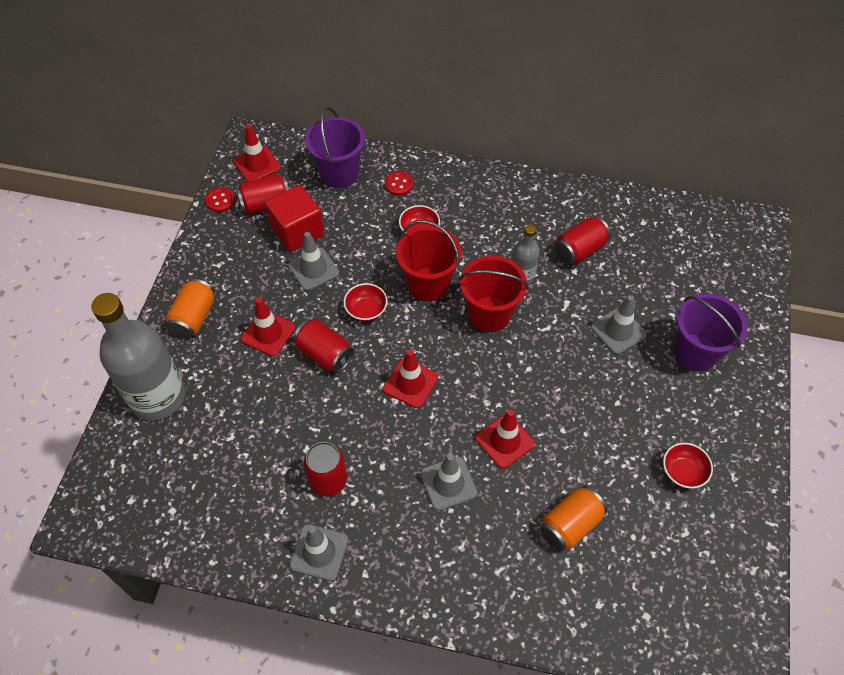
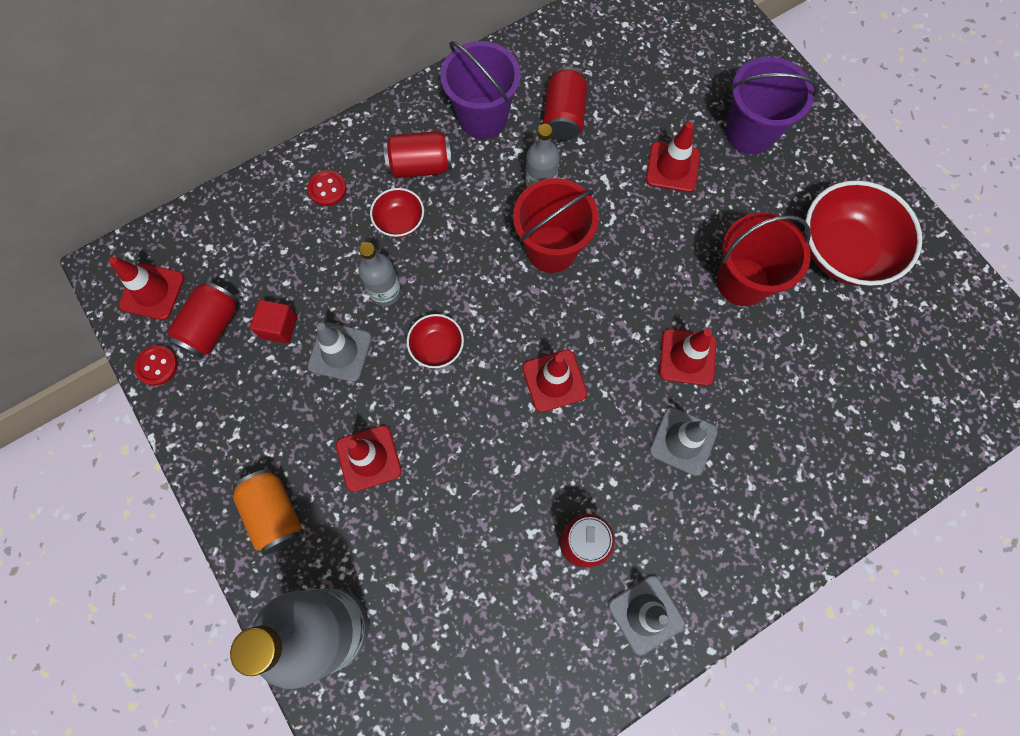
camera: 45 degrees left, 15 degrees up
red cube [265,185,324,252] -> red cube [250,300,297,344], size x0.56
red can [294,319,354,373] -> red can moved to [383,131,452,178]
purple bucket [305,107,365,188] -> purple bucket moved to [440,41,521,139]
red bucket [396,220,462,302] -> red bucket moved to [717,212,811,306]
orange can [540,486,607,551] -> none
grey traffic cone [591,295,647,354] -> red traffic cone [646,122,700,192]
red bowl [663,443,713,489] -> red bowl [805,180,922,286], size x2.04
none -> grey bottle [358,242,401,306]

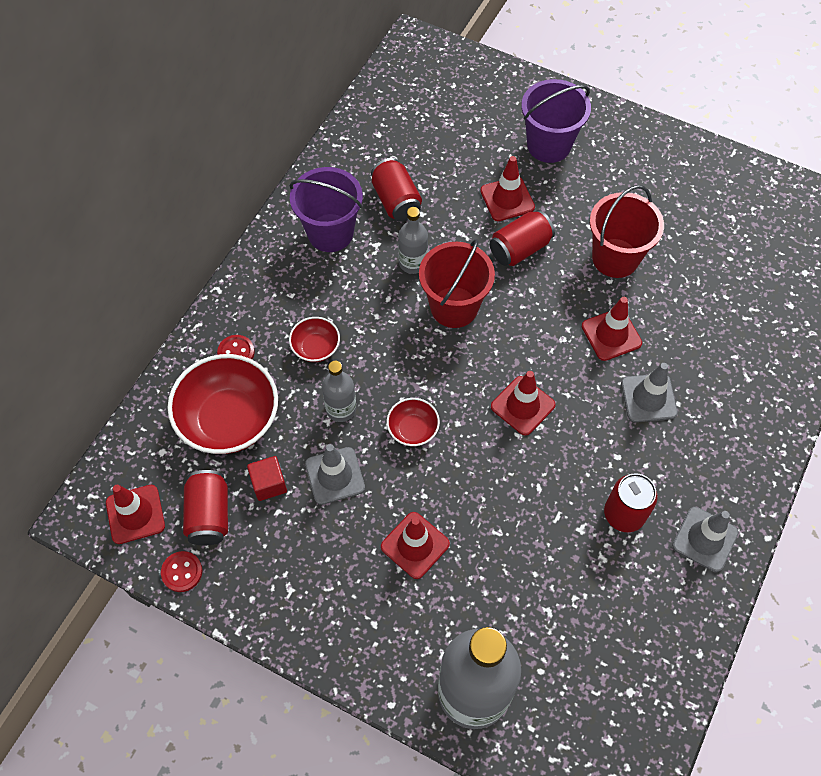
camera: 30 degrees left, 10 degrees down
orange can [233,469,302,555] -> none
red can [383,131,452,178] -> red can moved to [490,210,555,266]
red bowl [805,180,922,286] -> red bowl moved to [168,354,278,454]

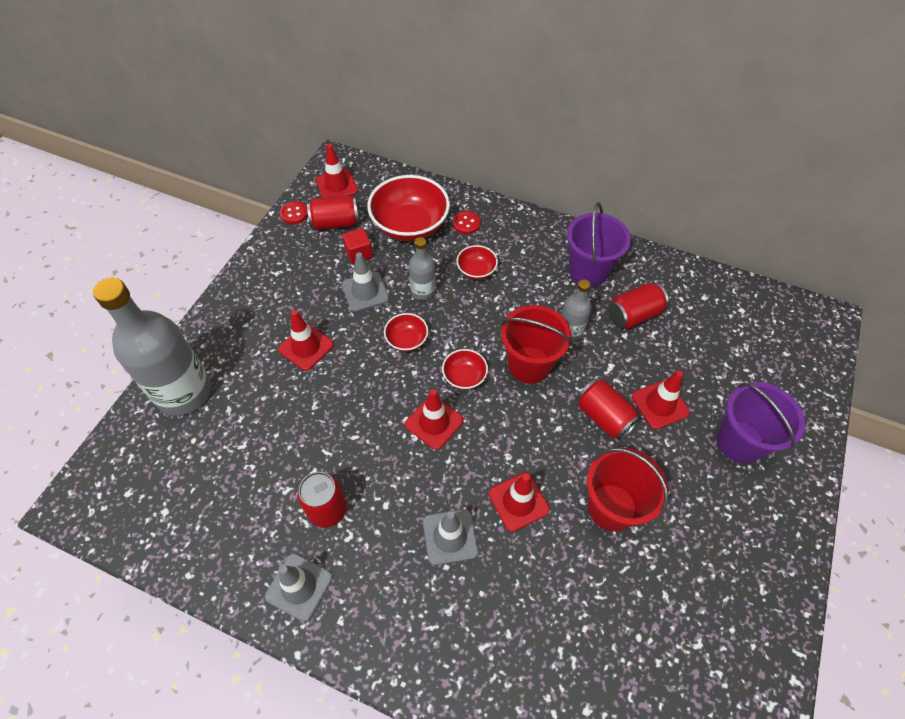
camera: 85 degrees right, 5 degrees down
none -> red bowl [442,349,488,390]

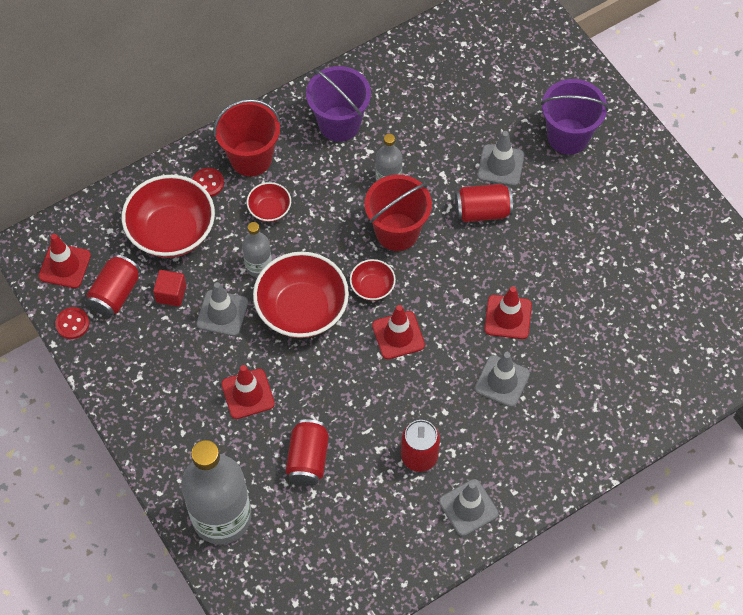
camera: 55 degrees left, 5 degrees up
red bowl [384,313,428,352] -> red bowl [253,251,349,338], size x2.04
red bucket [587,447,669,532] -> red bucket moved to [214,99,281,176]
red can [608,283,669,329] -> red can moved to [286,419,329,486]
red traffic cone [632,371,690,430] -> grey traffic cone [478,131,524,186]

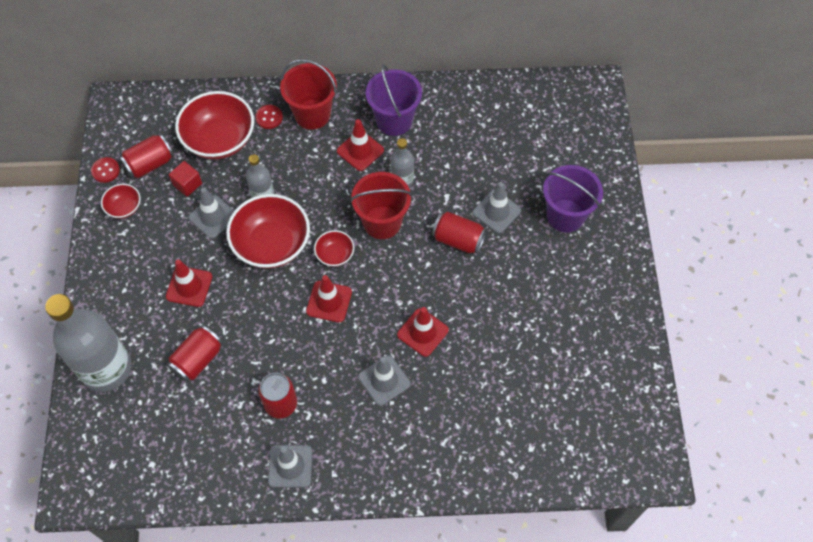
camera: 30 degrees right, 0 degrees up
red traffic cone [39,234,91,288] -> red traffic cone moved to [337,119,384,171]
red bowl [247,182,291,222] -> red bowl moved to [101,184,141,219]

